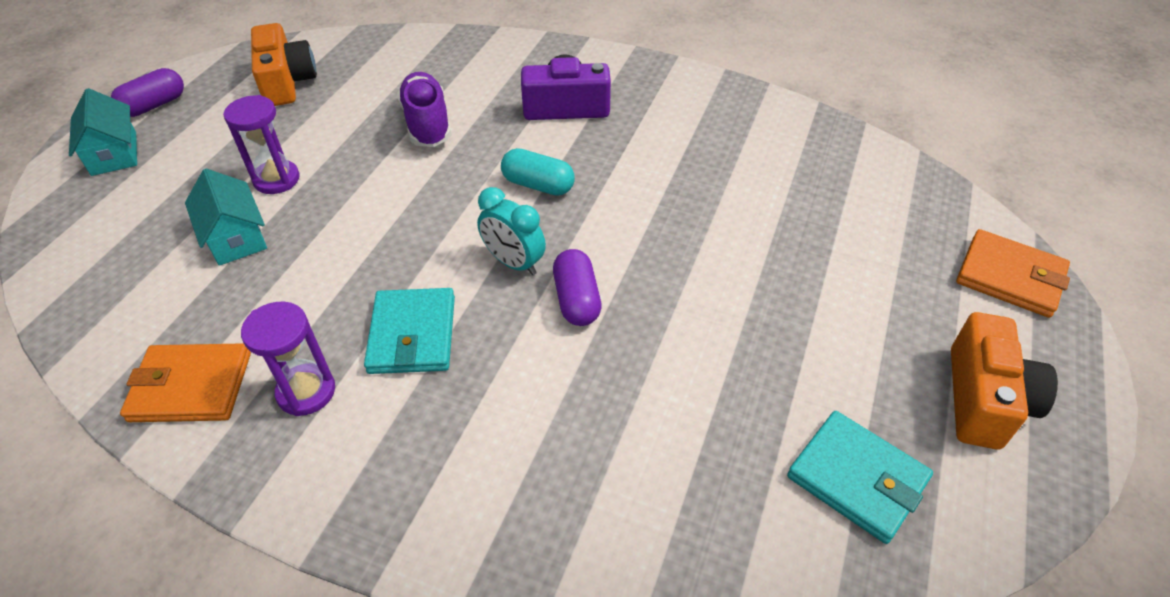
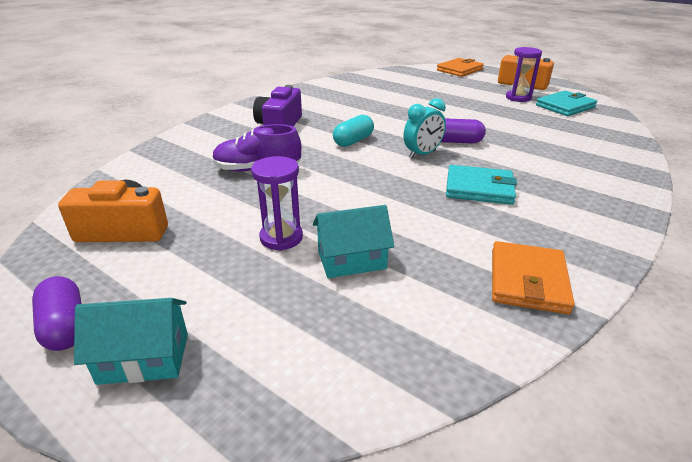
camera: 75 degrees left, 15 degrees down
purple hourglass [241,302,335,416] -> purple hourglass moved to [506,47,542,102]

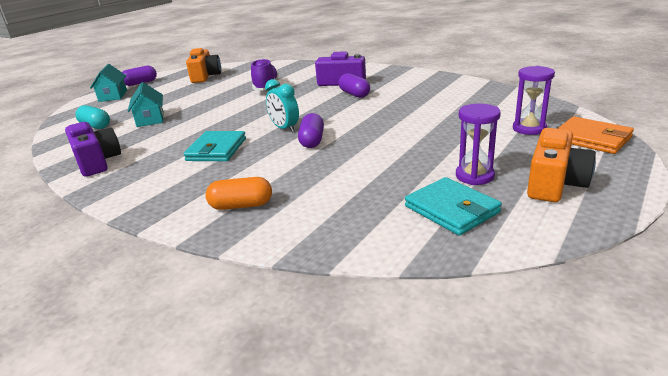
camera: 90 degrees right, 5 degrees down
purple hourglass [251,156,303,251] -> purple hourglass moved to [513,66,555,135]
turquoise capsule [333,115,374,147] -> turquoise capsule moved to [75,105,110,129]
orange wallet [492,241,575,314] -> purple camera [65,122,121,177]
none -> orange capsule [205,177,272,210]
none -> purple capsule [339,73,370,98]

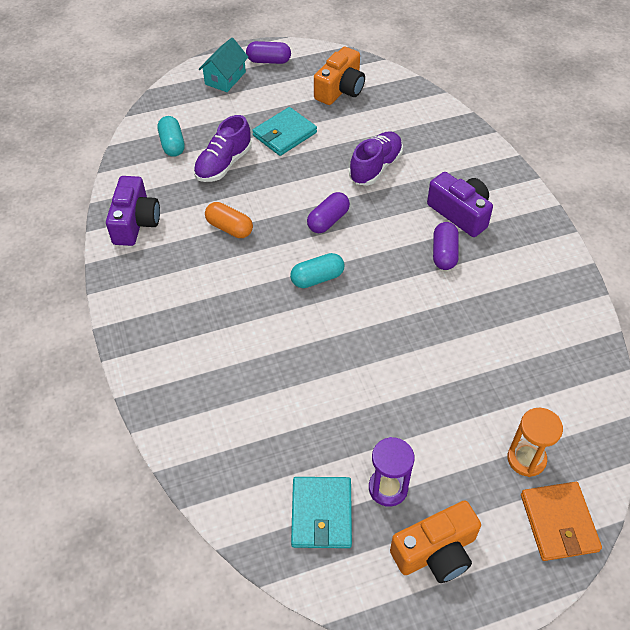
camera: 35 degrees right, 25 degrees up
turquoise house [127,82,164,127] -> purple shoe [194,115,252,182]
turquoise wallet [184,131,246,161] -> turquoise wallet moved to [252,107,317,156]
orange capsule [205,177,272,210] -> orange capsule moved to [205,202,253,238]
turquoise clock [265,79,299,133] -> turquoise capsule [290,253,344,288]
purple capsule [298,113,324,148] -> purple capsule moved to [307,192,350,233]
purple hourglass [513,66,555,135] -> orange hourglass [507,408,563,477]

